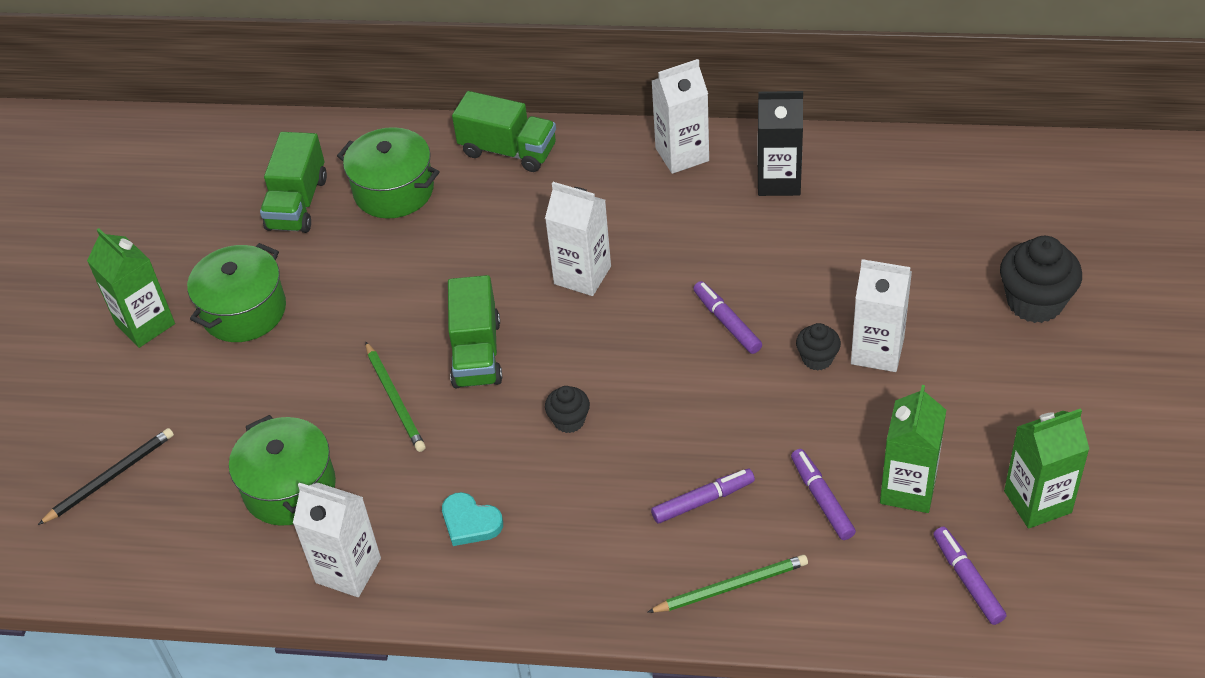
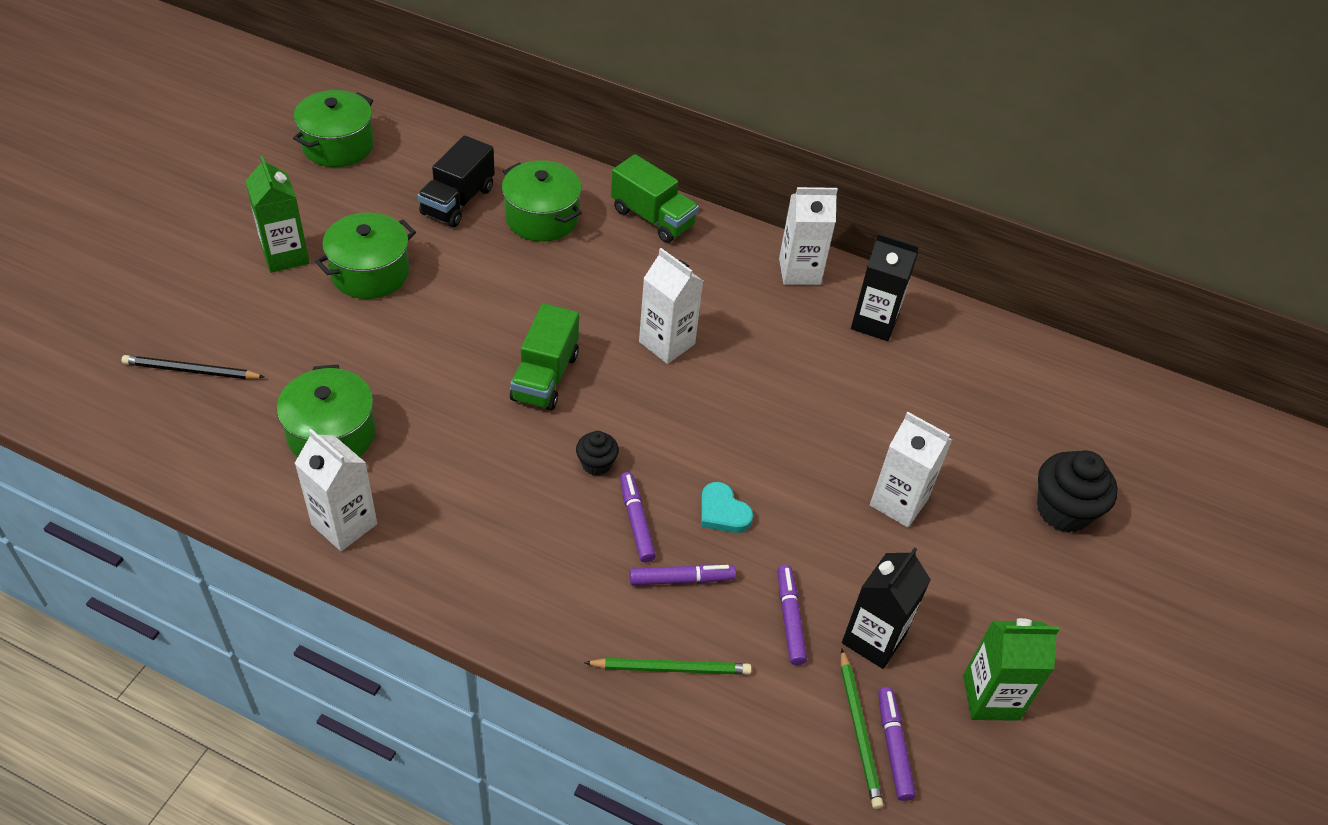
camera: 10 degrees right, 0 degrees up
black pencil [38,428,174,525] -> black pencil turned 150 degrees counterclockwise [122,355,264,379]
green truck [260,132,327,233] -> black truck [417,135,495,227]
green pencil [365,341,426,452] -> green pencil moved to [841,648,883,809]
turquoise heart [442,492,503,546] -> turquoise heart moved to [701,482,753,533]
purple marker [693,281,762,354] -> purple marker moved to [620,472,656,562]
black cupcake [796,323,841,371] -> none
green carton [880,385,946,513] -> black carton [842,548,931,669]
none -> green pot [293,90,374,167]

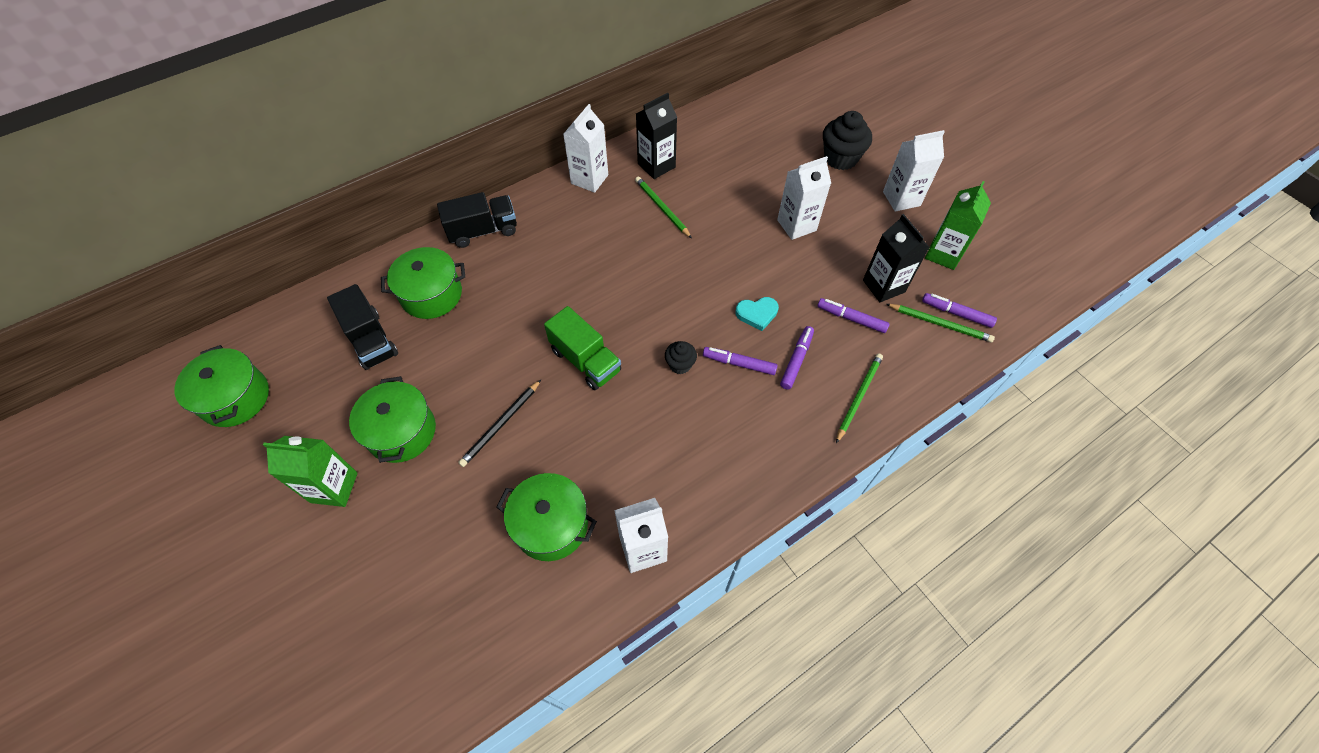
camera: 55 degrees left, 10 degrees up
black pencil [122,355,264,379] -> black pencil moved to [458,380,541,467]
green truck [611,154,699,243] -> black truck [437,192,517,248]
white carton [639,248,703,364] -> white carton moved to [883,130,945,212]
none -> green pencil [635,176,692,238]

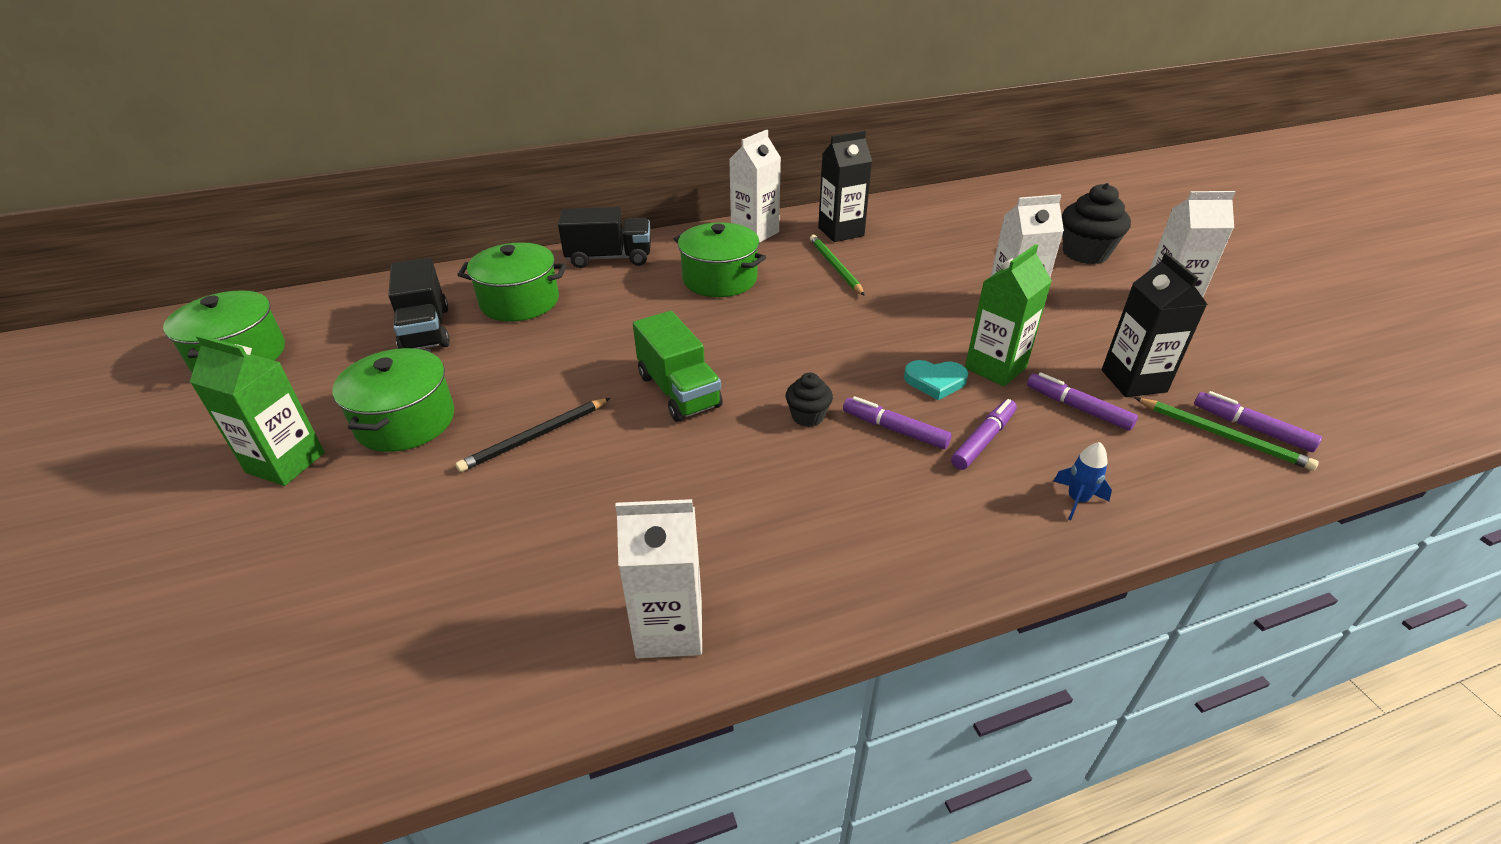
camera: 15 degrees right, 20 degrees down
green pot [496,473,597,561] -> green pot moved to [674,222,766,297]
green pencil [836,354,883,443] -> blue rocket [1054,442,1112,520]
green carton [925,181,991,270] -> green carton moved to [965,244,1052,387]

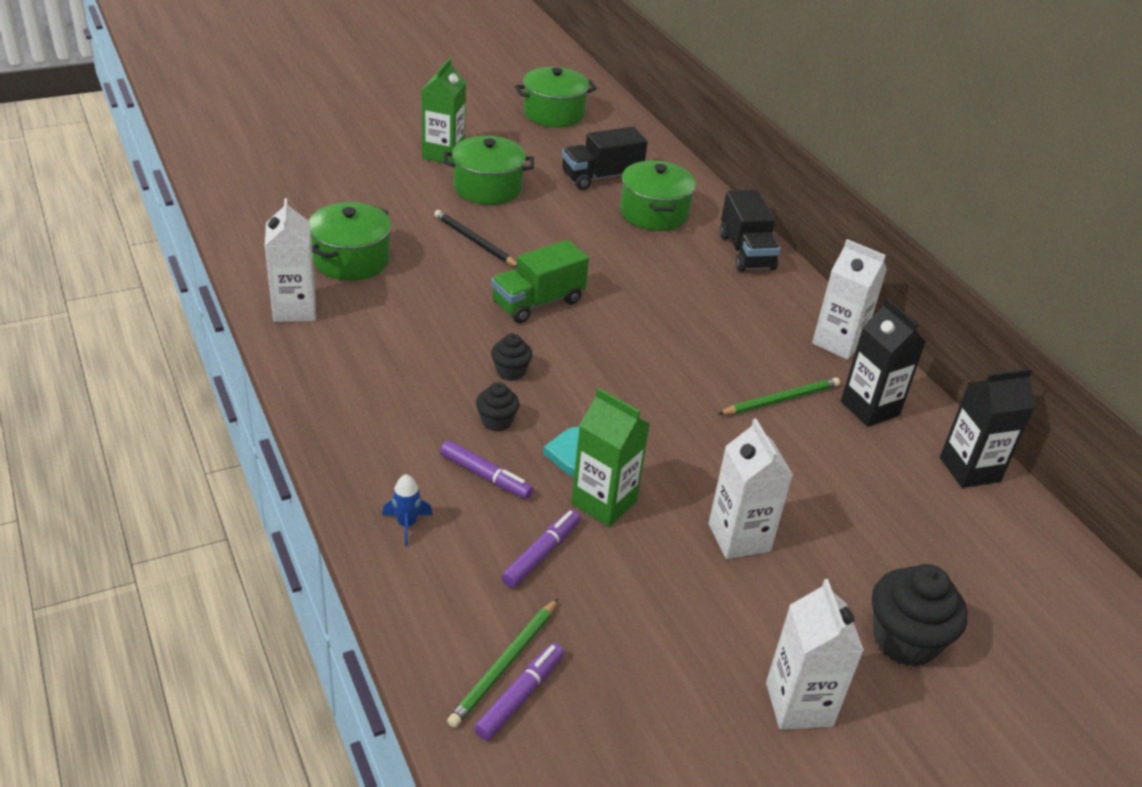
camera: 80 degrees right, 0 degrees up
green pot [674,222,766,297] -> green pot moved to [309,202,391,281]
purple marker [843,396,952,449] -> black cupcake [476,382,520,432]
black carton [1102,253,1208,397] -> black carton moved to [940,368,1035,488]

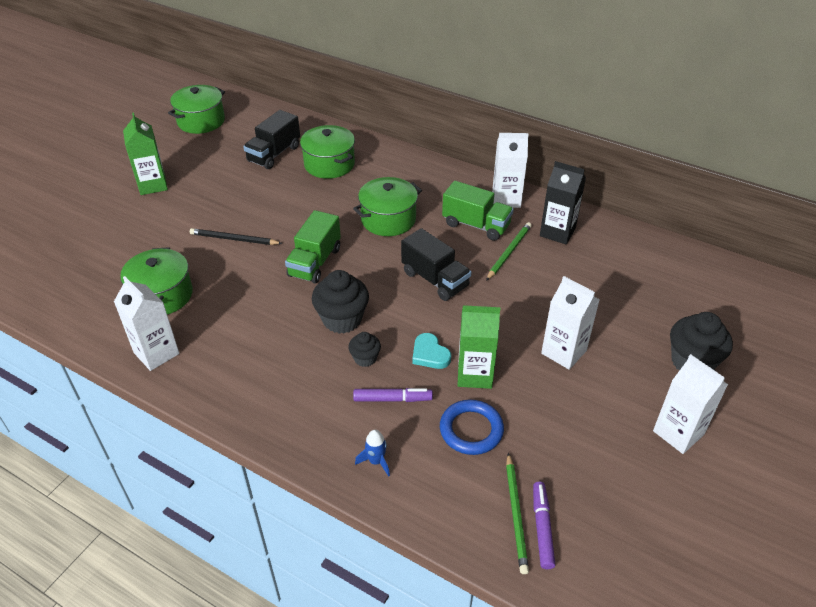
camera: 30 degrees left, 5 degrees up
green pot [443,136,534,205] -> green pot moved to [353,177,422,236]
black cupcake [491,333,532,381] -> black cupcake [312,270,369,334], size x1.83
purple marker [502,510,580,588] -> blue ring [440,400,504,455]
black truck [720,190,781,272] -> black truck moved to [401,228,471,301]
black carton [940,368,1035,488] -> none
none -> green truck [442,181,514,241]

